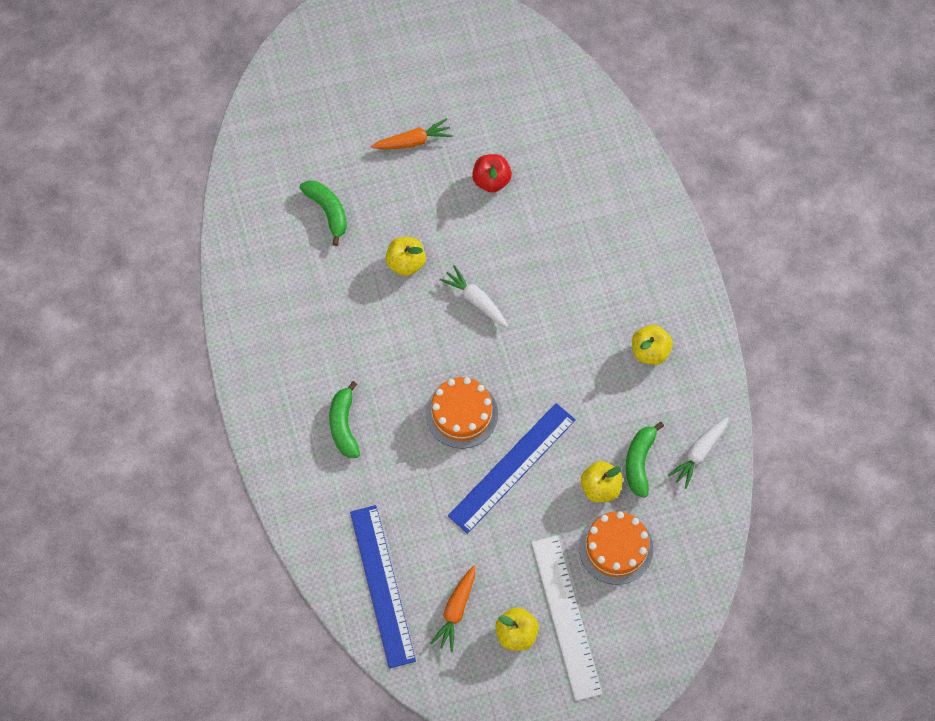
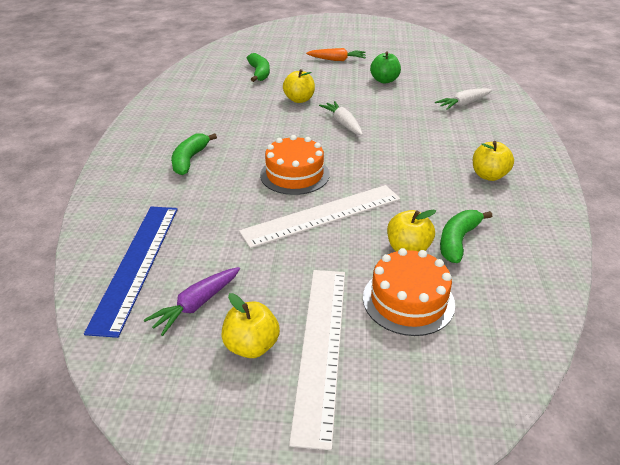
camera: 20 degrees right, 30 degrees down
orange carrot [430,565,475,652] -> purple carrot [144,267,240,336]
blue ruler [448,403,576,534] -> white ruler [239,185,401,248]
red apple [472,154,512,193] -> green apple [370,51,401,84]
white carrot [667,417,729,489] -> white carrot moved to [435,88,492,110]

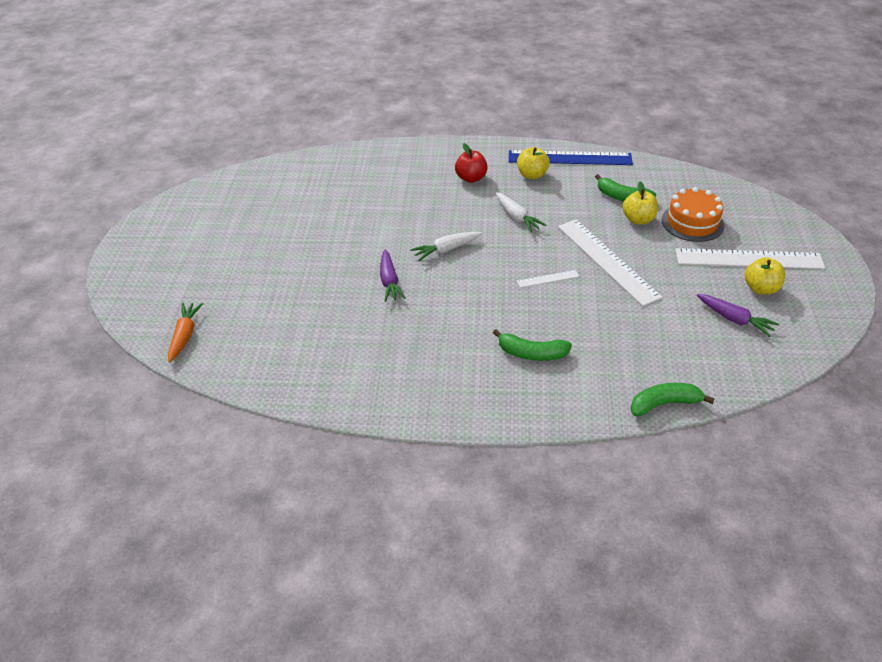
camera: 90 degrees left, 5 degrees up
blue ruler [84,207,178,338] -> blue ruler moved to [508,150,633,165]
green banana [247,53,270,82] -> green banana moved to [630,383,715,416]
orange cake [260,135,330,195] -> white ruler [517,270,579,288]
yellow apple [283,69,315,103] -> purple carrot [380,250,406,302]
orange carrot [306,48,366,61] -> orange carrot moved to [168,303,203,362]
green apple [370,51,401,84] -> none
white carrot [435,88,492,110] -> white carrot moved to [496,192,546,232]
none -> red apple [455,143,488,183]

